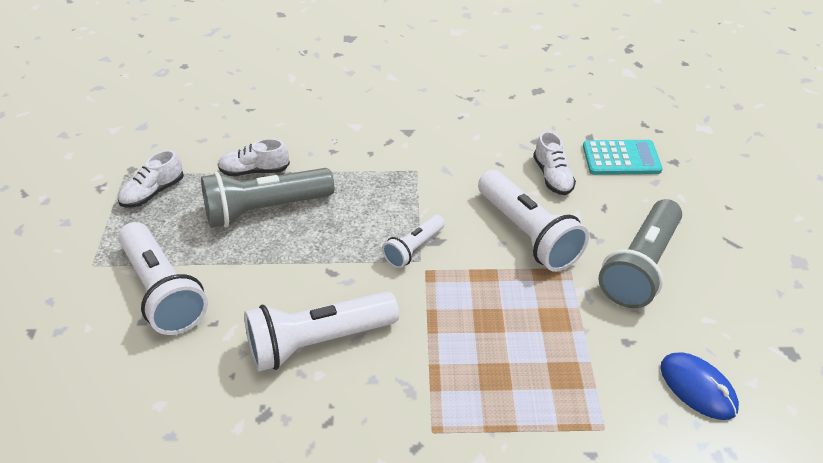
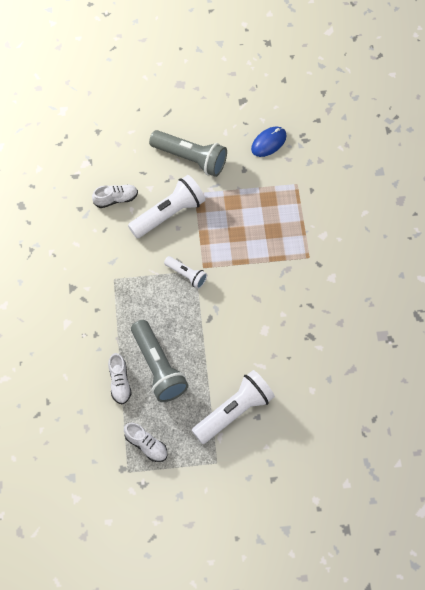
camera: 95 degrees left, 20 degrees up
white flashlight [244,291,399,372] -> none
turquoise calculator [583,140,663,175] -> none

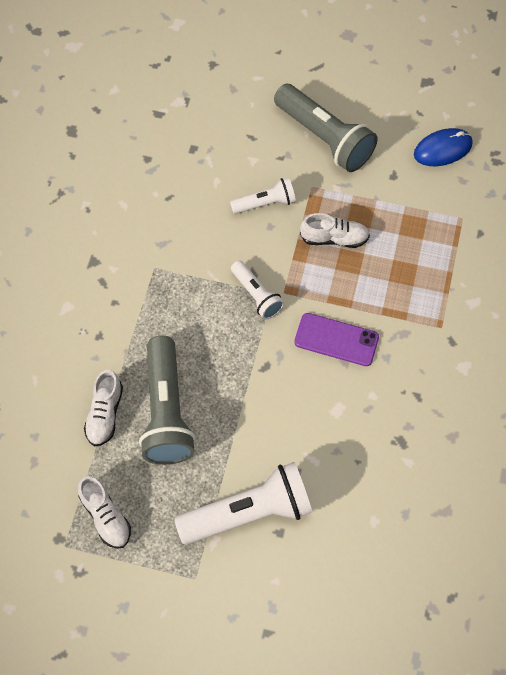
camera: 20 degrees right, 0 degrees up
white shoe [92,184,138,208] -> white shoe moved to [300,213,370,248]
white flashlight [128,175,206,238] -> white flashlight [230,177,296,214], size x0.55
none -> purple phone [294,313,379,366]

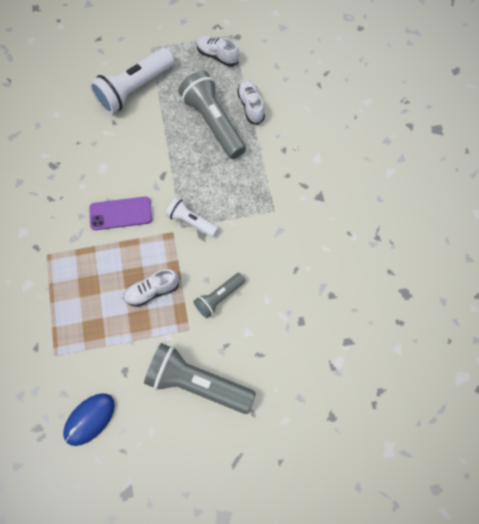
camera: 155 degrees right, 5 degrees up
white flashlight [230,177,296,214] -> grey flashlight [193,273,245,318]

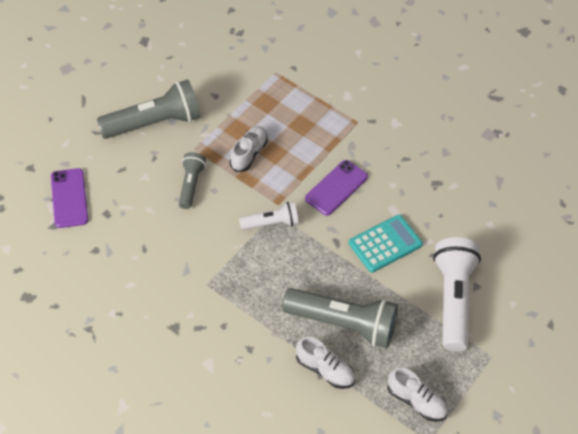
camera: 135 degrees right, 15 degrees down
blue mouse [63,393,115,446] -> none
white shoe [196,36,239,66] -> white shoe turned 45 degrees clockwise [387,368,448,422]
none -> purple phone [51,168,88,228]
none -> turquoise calculator [349,215,423,273]

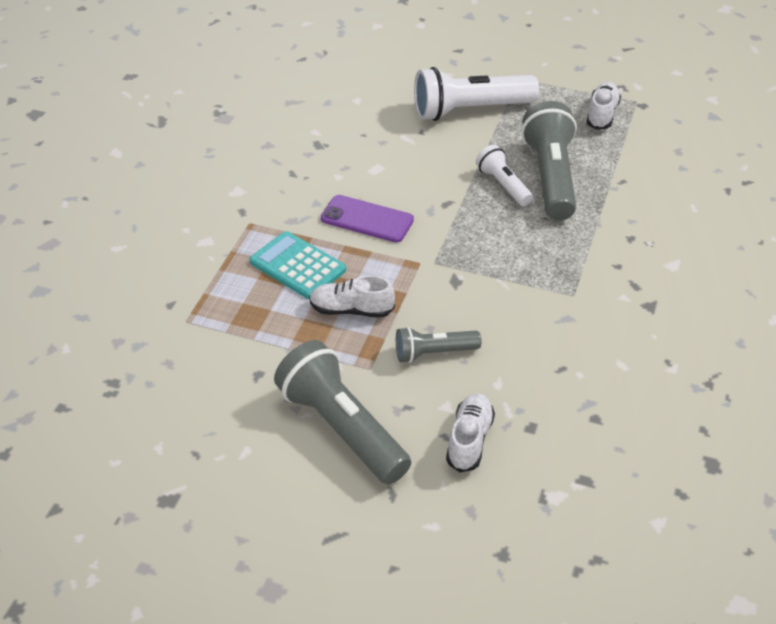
camera: 105 degrees left, 10 degrees down
purple phone [51,168,88,228] -> none
white flashlight [239,201,299,230] -> white flashlight moved to [476,145,533,206]
white shoe [296,337,355,389] -> white shoe moved to [446,393,495,472]
turquoise calculator [349,215,423,273] -> turquoise calculator moved to [250,231,346,299]

